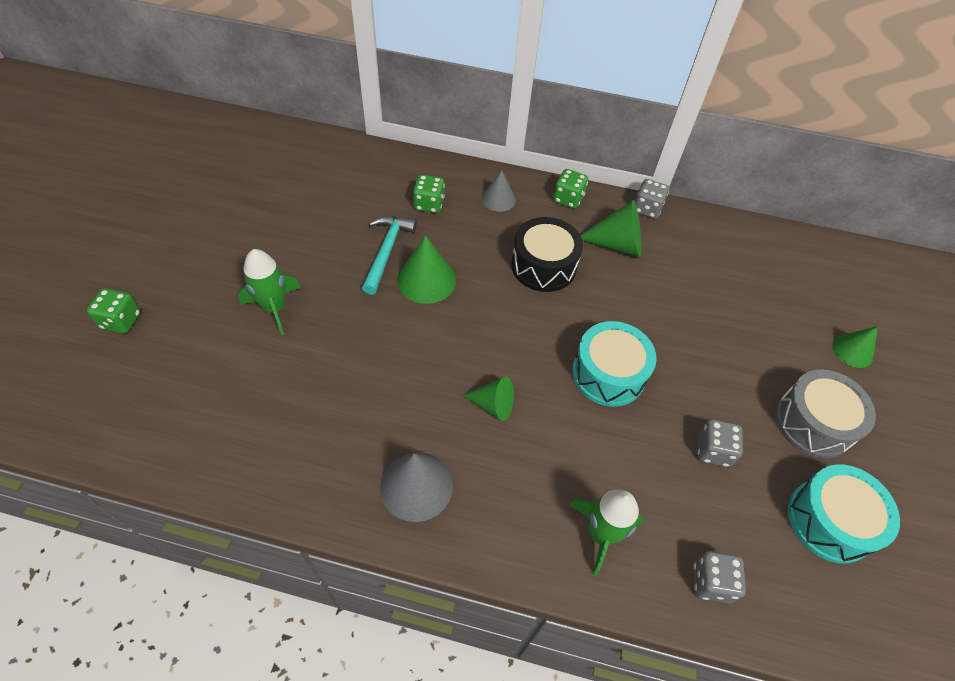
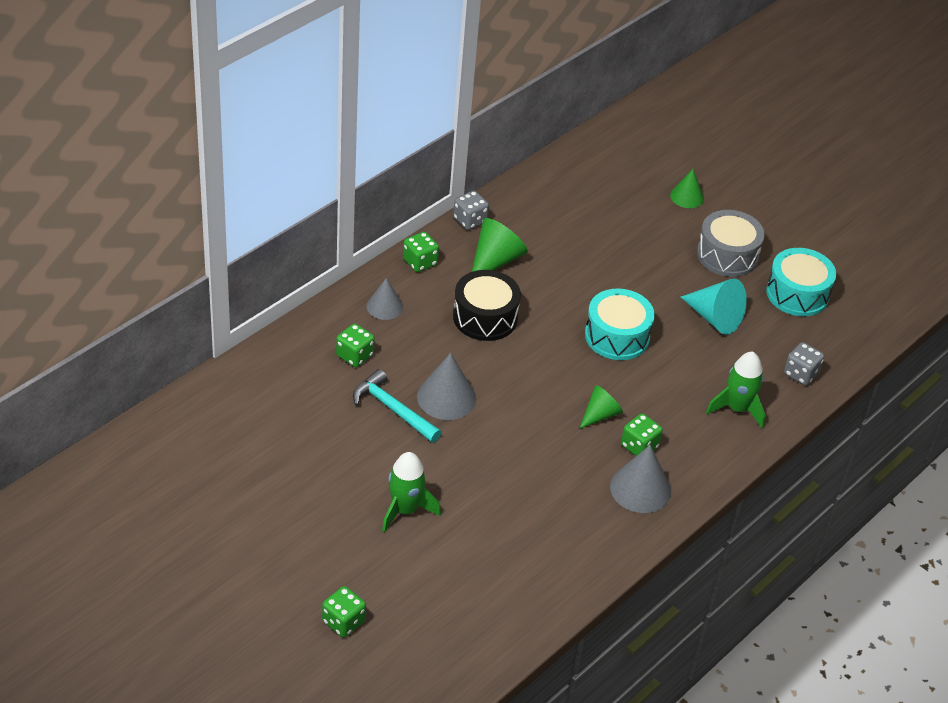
camera: 60 degrees left, 10 degrees down
green cone [397,235,456,304] -> grey cone [417,353,476,420]
grey dice [698,419,743,467] -> turquoise cone [681,279,747,335]
none -> green dice [621,413,663,456]

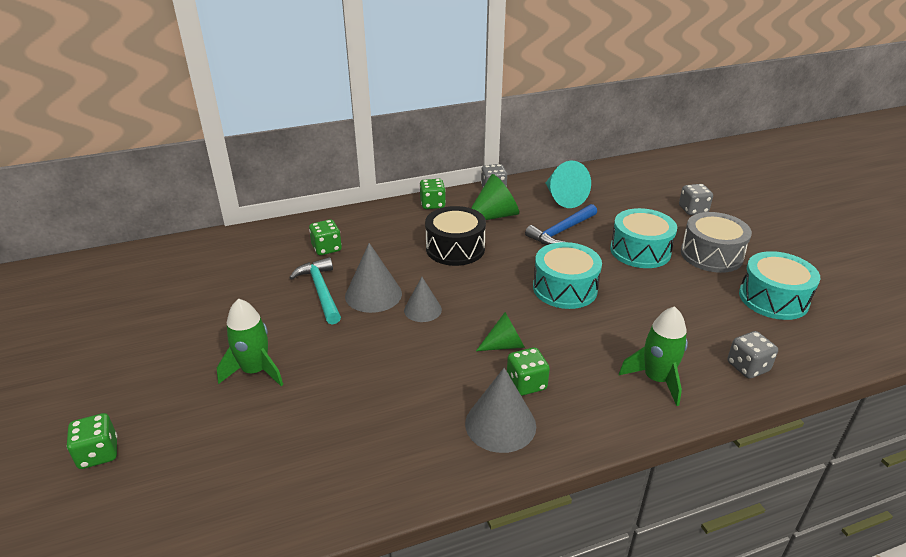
camera: 30 degrees right, 10 degrees down
grey cone [367,278,403,320] -> grey cone moved to [404,277,442,322]
green cone [670,169,704,208] -> grey dice [679,184,713,215]
turquoise cone [681,279,747,335] -> turquoise cone moved to [546,161,591,208]
none -> blue hammer [525,204,597,245]
none -> turquoise drum [610,208,677,268]

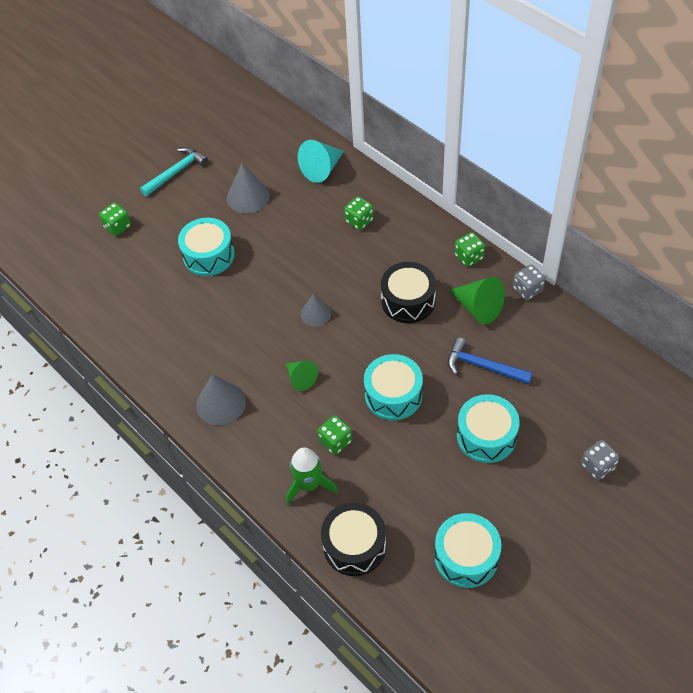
camera: 70 degrees right, 20 degrees up
green rocket [217,298,283,386] -> turquoise drum [178,218,235,276]
turquoise hammer [289,257,341,325] -> turquoise hammer moved to [140,147,208,196]
grey cone [345,243,402,313] -> grey cone moved to [227,163,270,213]
green dice [507,347,550,396] -> green dice moved to [318,415,352,455]
turquoise cone [546,161,591,208] -> turquoise cone moved to [298,140,344,183]
grey drum [681,212,752,273] -> none
grey dice [727,331,778,379] -> black drum [321,502,386,576]

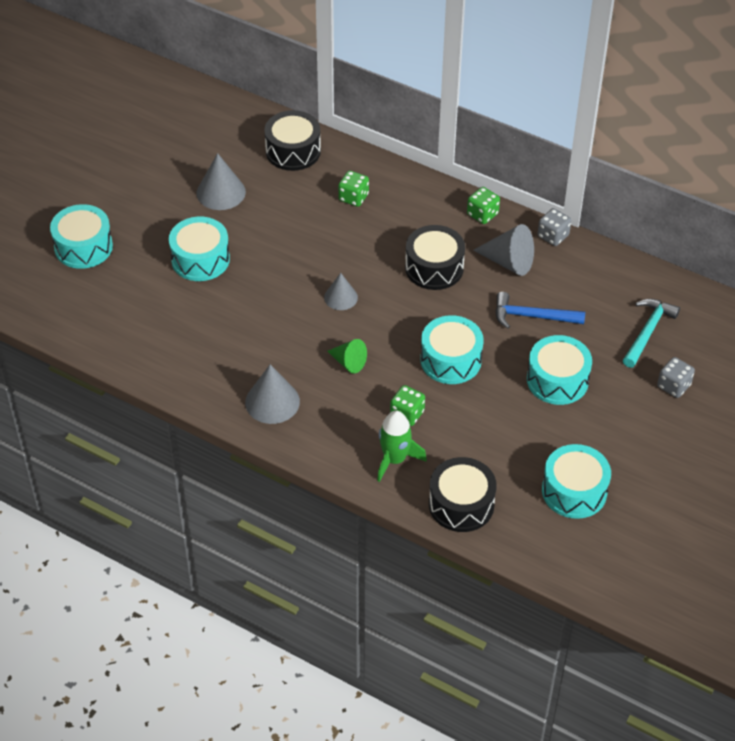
camera: 20 degrees left, 5 degrees down
green dice [99,203,131,236] -> turquoise drum [50,204,113,269]
turquoise hammer [140,147,208,196] -> turquoise hammer moved to [623,299,680,368]
turquoise cone [298,140,344,183] -> black drum [264,110,321,171]
green cone [449,277,505,324] -> grey cone [473,224,534,276]

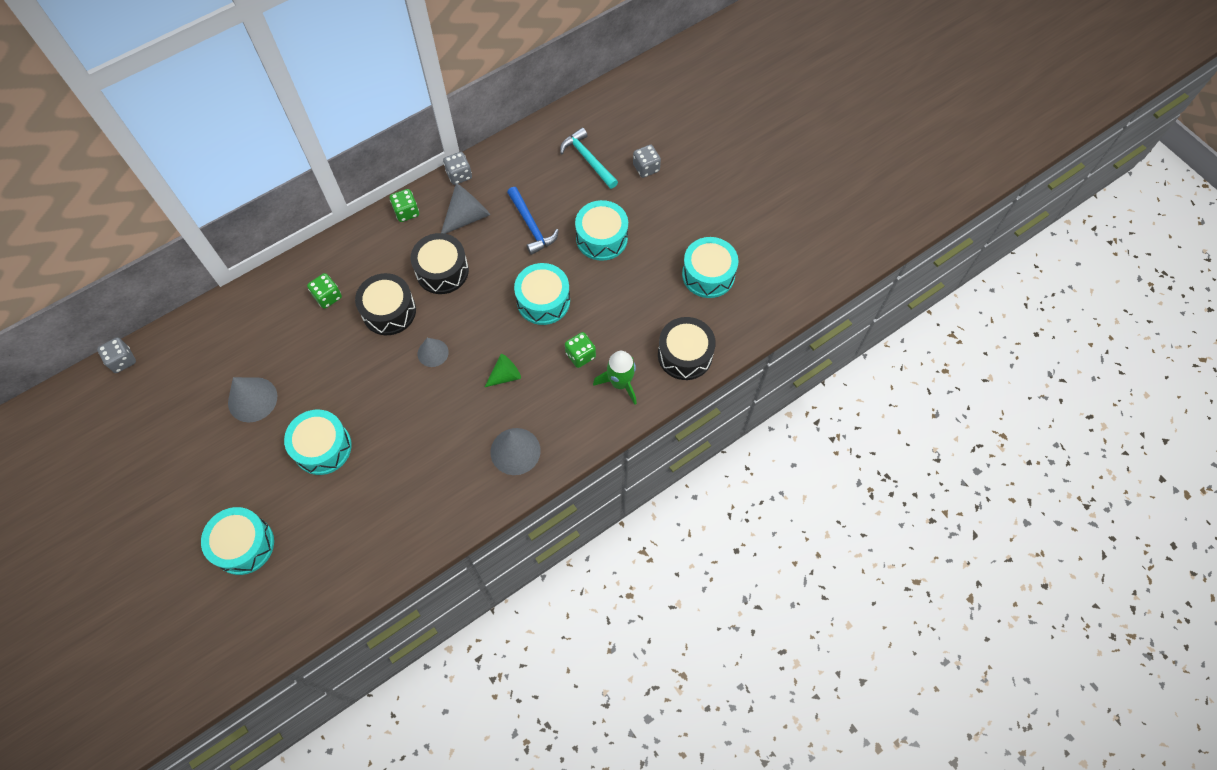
camera: 65 degrees left, 15 degrees up
black drum [264,110,321,171] -> black drum moved to [355,273,416,335]
blue hammer [495,292,585,329] -> blue hammer turned 60 degrees counterclockwise [507,187,559,255]
none -> grey dice [97,337,136,373]

